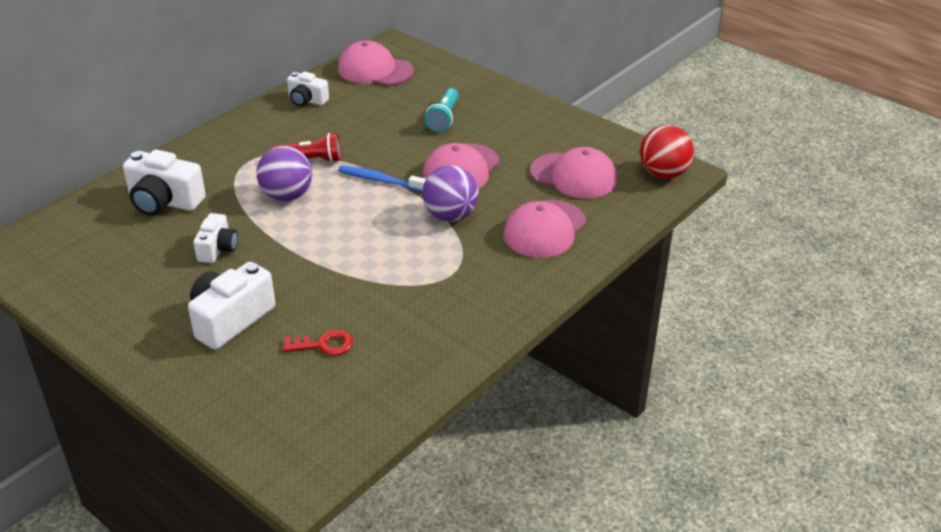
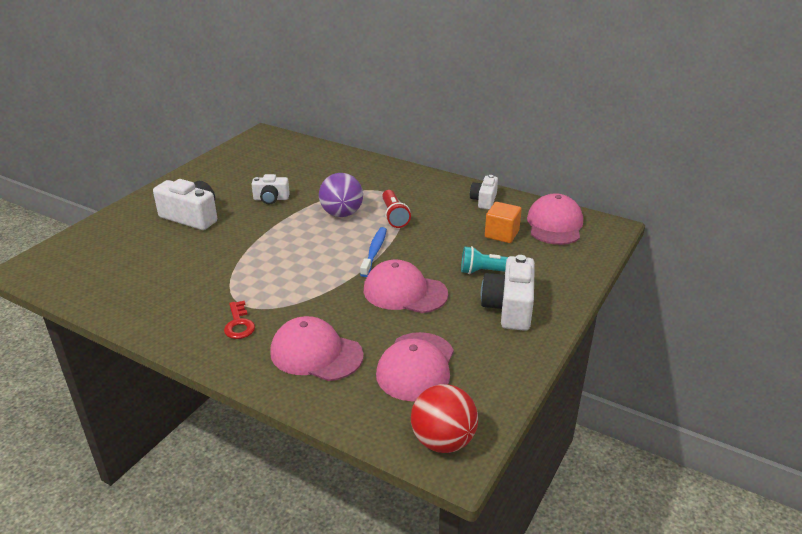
camera: 80 degrees right, 5 degrees down
white camera [123,149,206,216] -> white camera moved to [481,255,535,331]
red key [283,330,353,356] -> red key moved to [224,301,255,339]
purple ball [422,165,479,222] -> none
none -> orange cube [485,202,522,243]

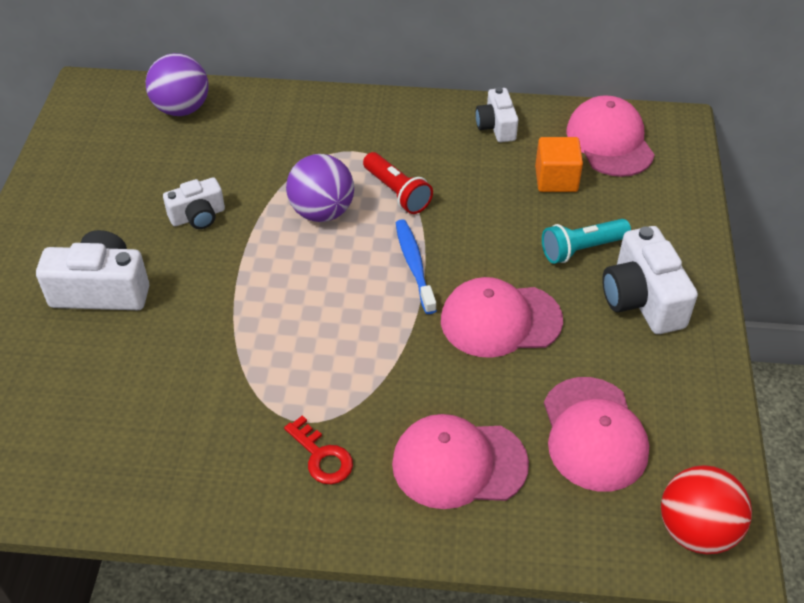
camera: 25 degrees left, 15 degrees up
none -> purple ball [146,53,209,116]

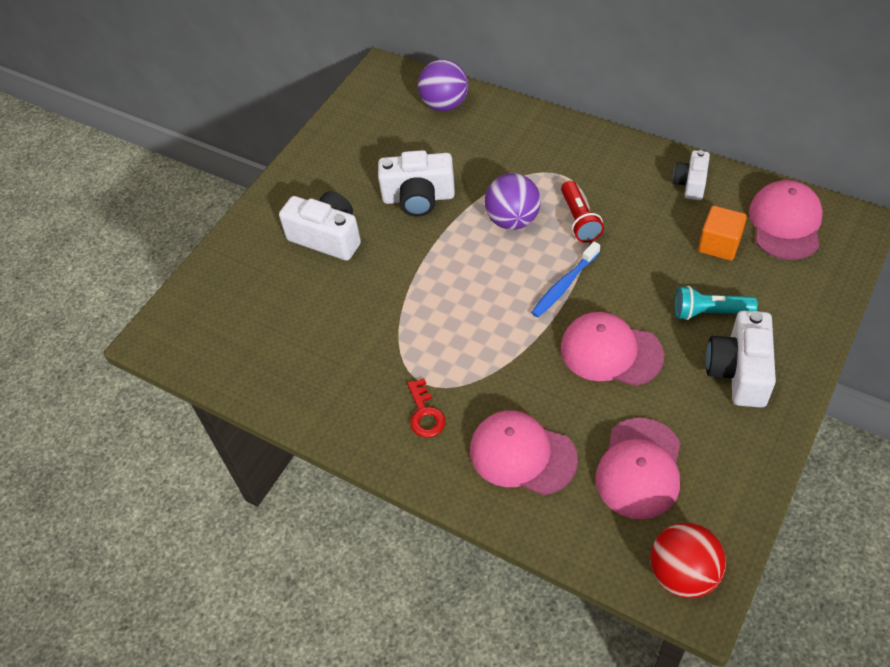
camera: 30 degrees right, 5 degrees up
white camera [163,177,225,229] -> white camera [378,150,455,216], size x1.63
blue toothbrush [396,219,437,314] -> blue toothbrush turned 150 degrees counterclockwise [531,241,600,317]

